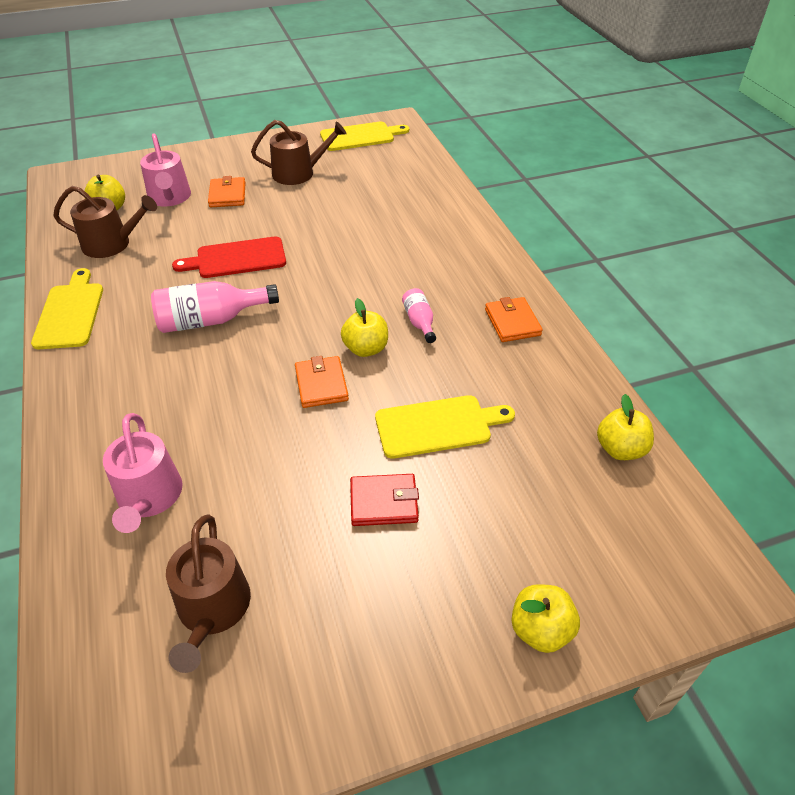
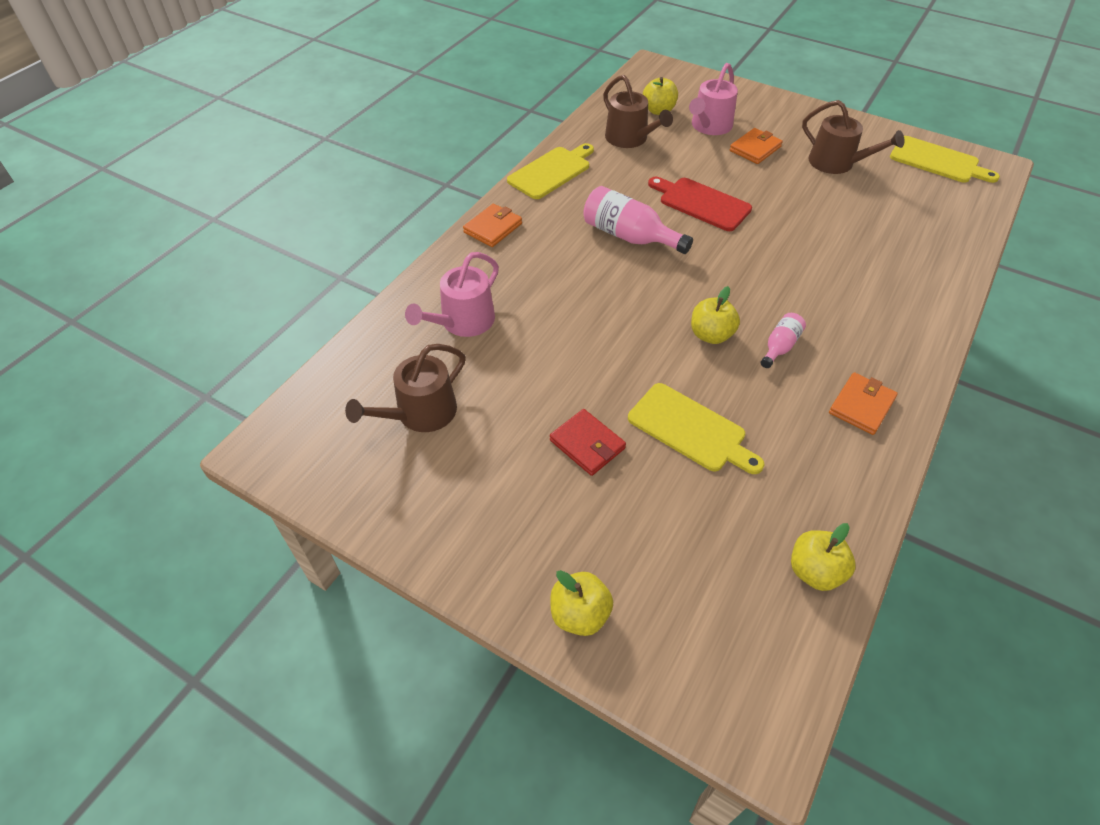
camera: 50 degrees right, 5 degrees up
orange wallet [295,356,349,408] -> orange wallet moved to [463,204,522,247]

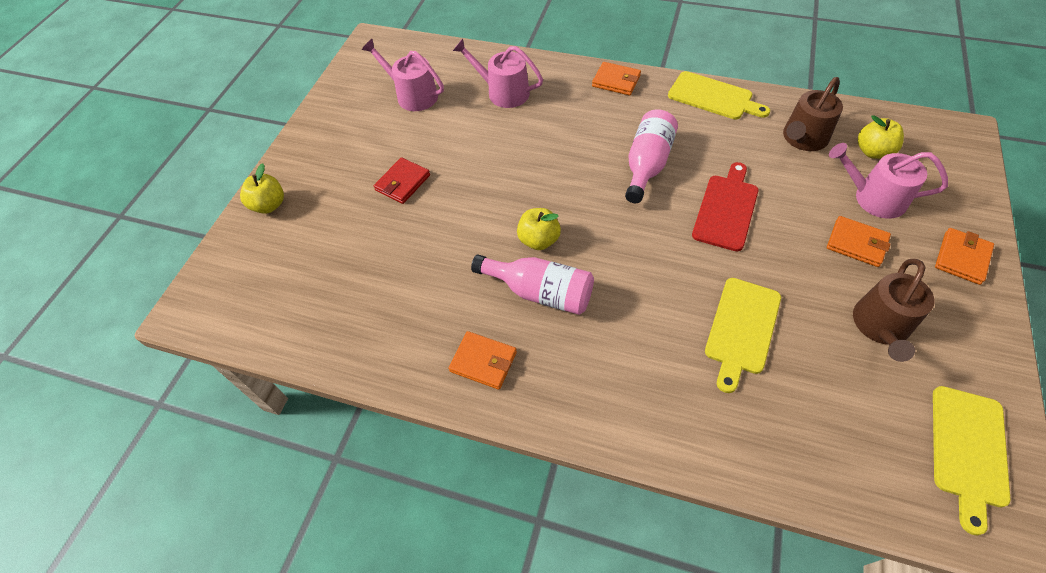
camera: 80 degrees right, 5 degrees up
brown watering can [345,344,465,432] -> pink watering can [362,39,444,111]
yellow cutting board [628,383,764,474] -> yellow cutting board moved to [705,278,781,393]
pink bottle [761,313,806,368] -> pink bottle [471,254,594,315], size x1.81
yellow apple [791,523,855,591] -> none
none -> orange wallet [935,228,994,285]

